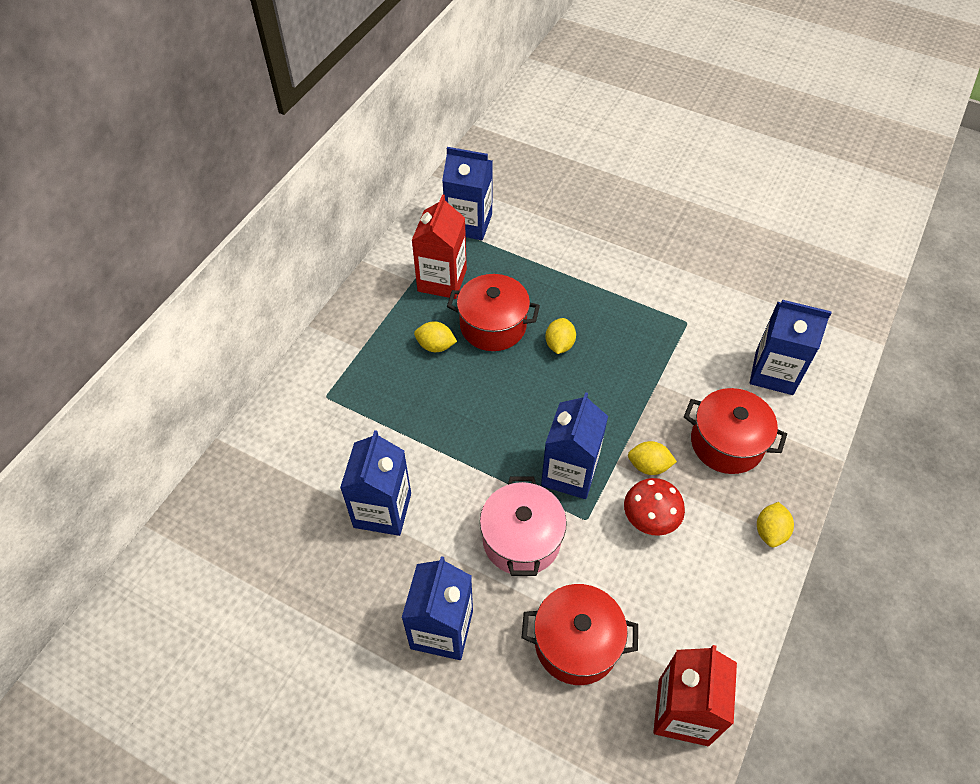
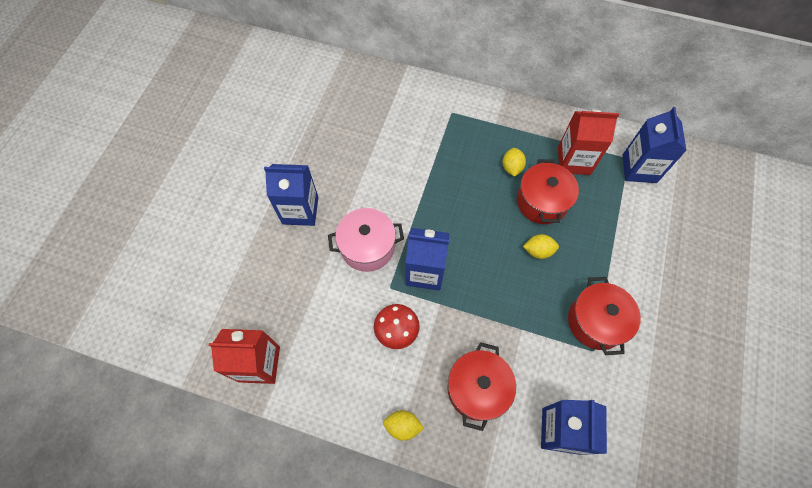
camera: 80 degrees right, 10 degrees up
blue carton [340,430,411,536] -> none
red pot [522,584,638,685] -> red pot moved to [568,277,641,355]
yellow lemon [628,441,677,475] -> none

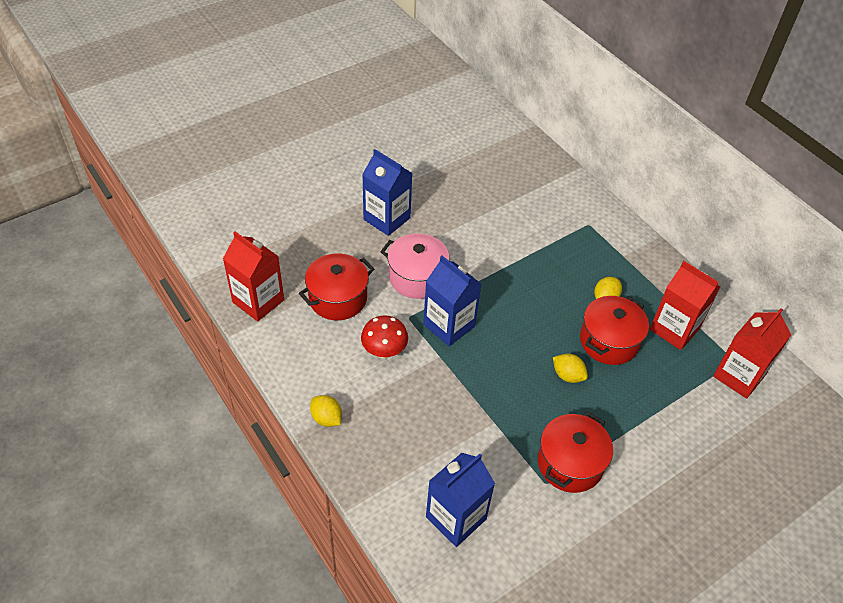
camera: 35 degrees right, 15 degrees down
red pot [448,342,516,431] -> red pot moved to [299,253,374,321]
blue carton [623,107,687,183] -> red carton [713,308,791,399]

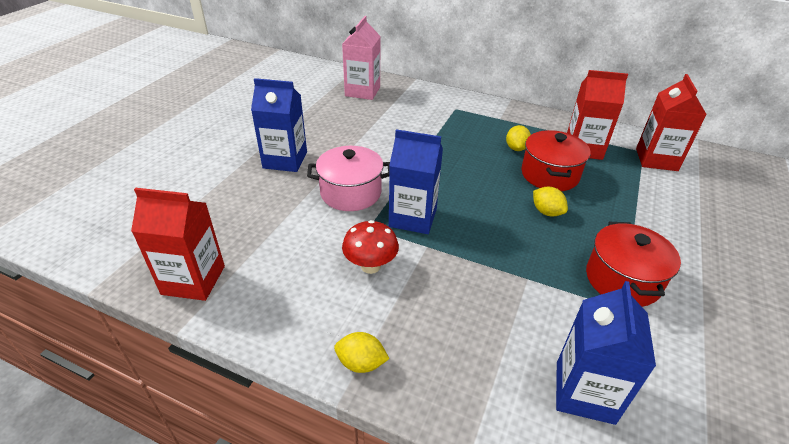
camera: 30 degrees left, 10 degrees down
red pot [299,253,374,321] -> none
yellow lemon [553,354,588,383] -> yellow lemon turned 45 degrees clockwise [533,187,568,216]
none -> pink carton [342,16,381,100]

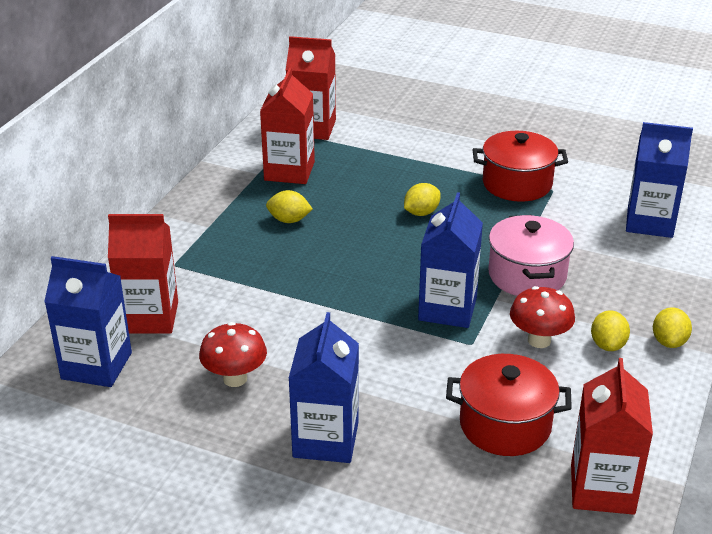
camera: 90 degrees left, 5 degrees down
pink pot [307,146,390,211] -> pink pot moved to [488,215,574,296]
pink carton [342,16,381,100] -> blue carton [44,256,132,387]
red pot [521,130,591,191] -> red pot moved to [446,354,572,456]
none -> red carton [108,214,178,334]
none -> red mushroom [199,322,267,387]
none -> yellow lemon [591,310,630,351]

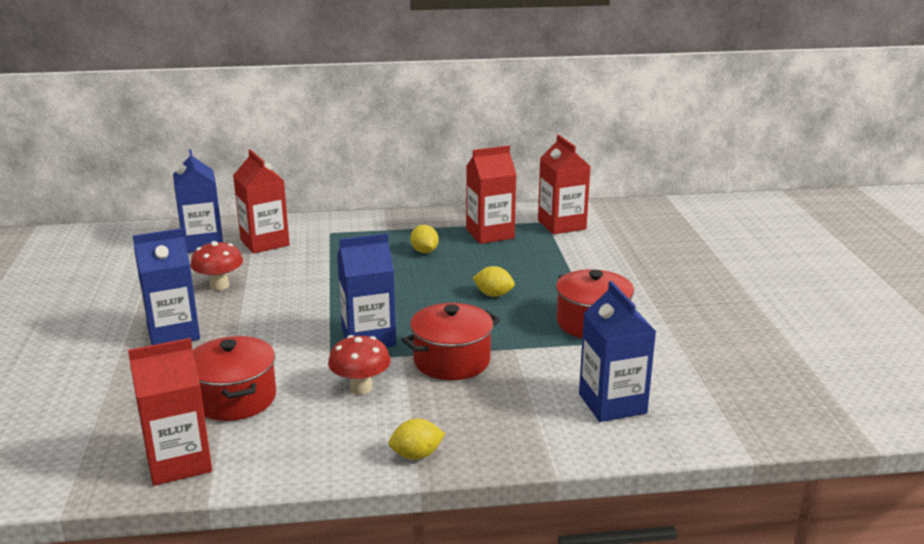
camera: 60 degrees right, 10 degrees down
pink pot [488,215,574,296] -> red pot [401,303,500,380]
yellow lemon [591,310,630,351] -> none

